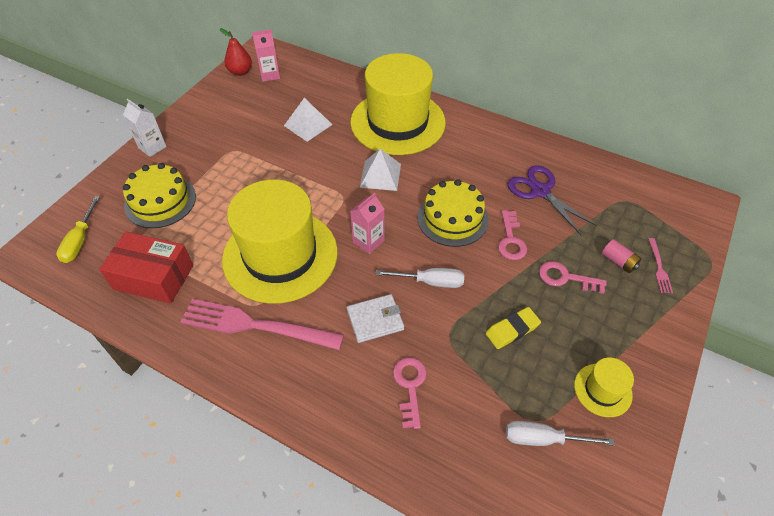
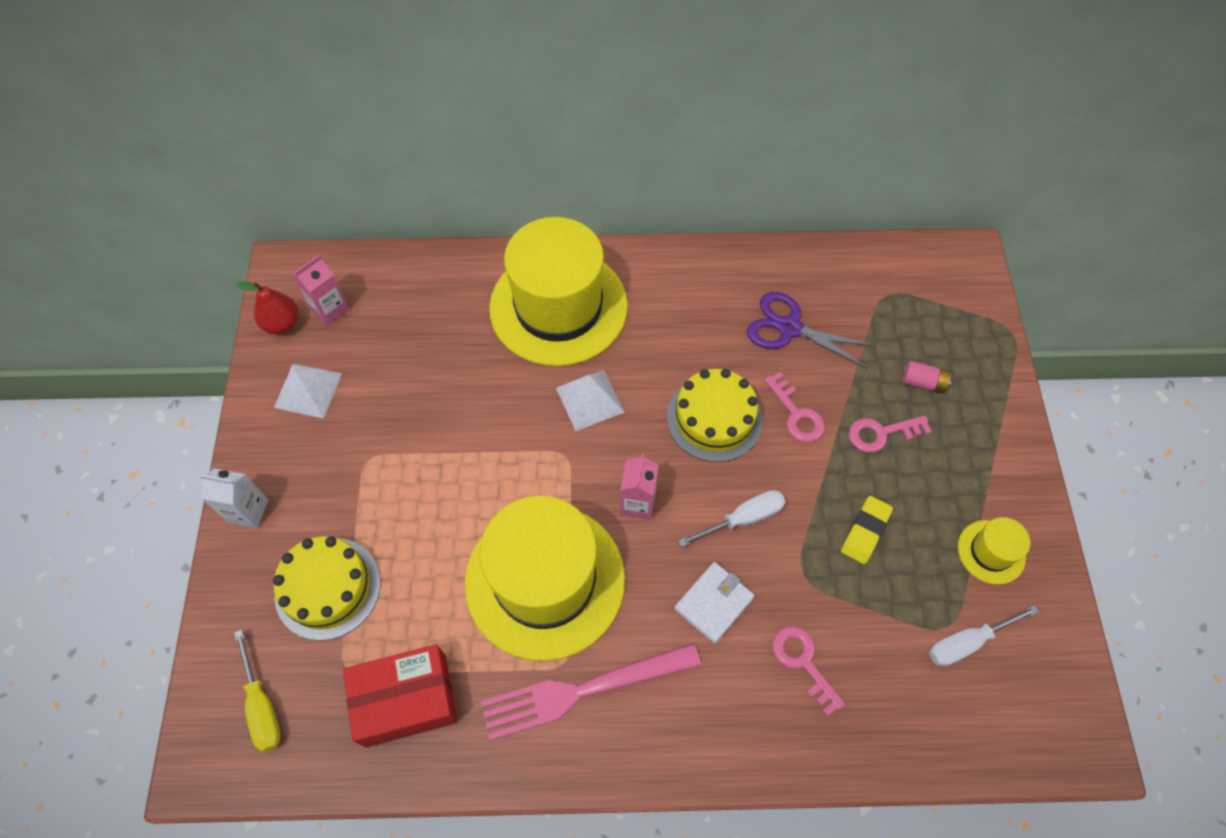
camera: 30 degrees left, 10 degrees up
white pyramid [284,98,333,142] -> white pyramid moved to [274,363,342,419]
pink fork [648,238,673,293] -> none

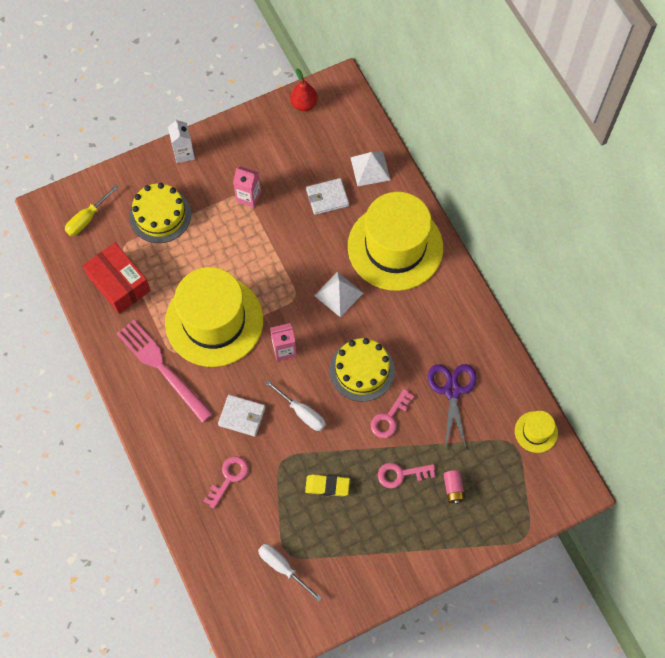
camera: 65 degrees right, 5 degrees up
white pyramid [274,363,342,419] -> white pyramid moved to [350,151,390,186]
pink carton [292,255,349,326] -> pink carton moved to [233,166,261,208]
pink key [849,415,932,453] -> pink key turned 60 degrees counterclockwise [378,463,436,488]
yellow hat [958,517,1030,585] -> yellow hat moved to [515,411,558,453]
none -> white wallet [306,178,349,215]

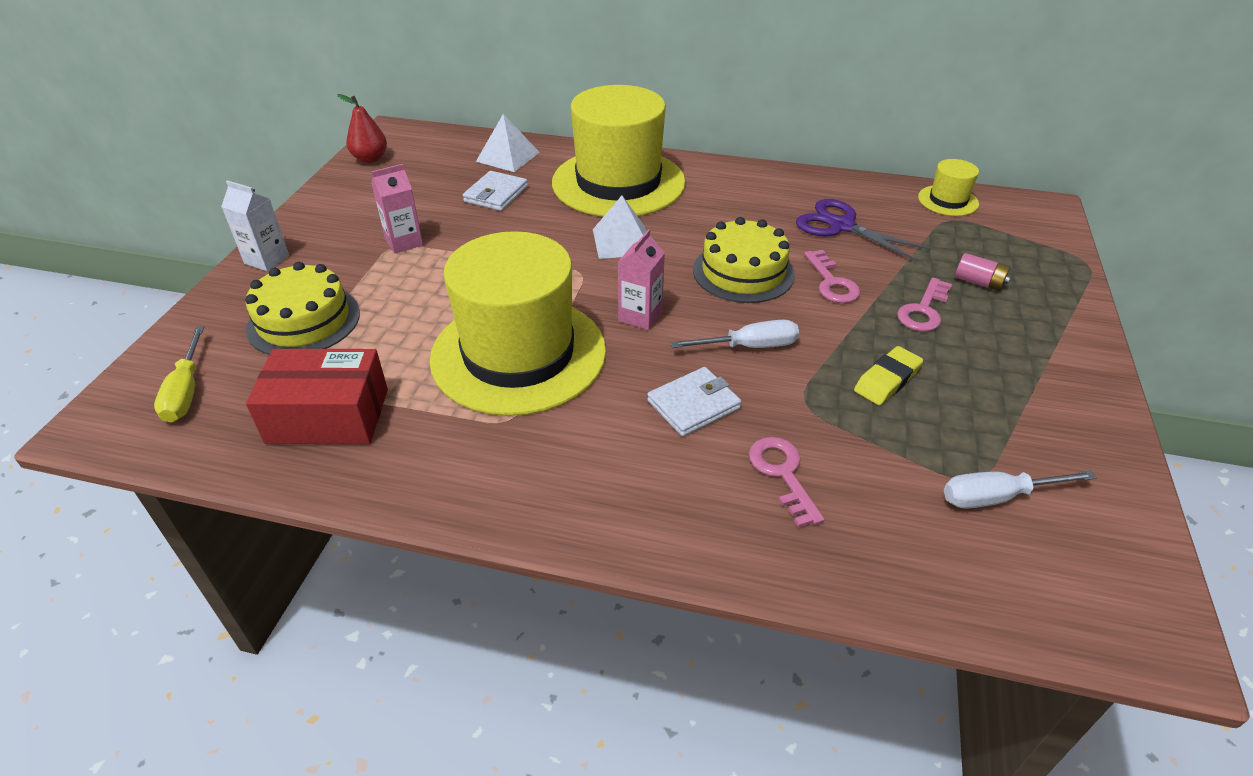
camera: 50 degrees left, 25 degrees down
pink fork [116,320,213,423] -> none

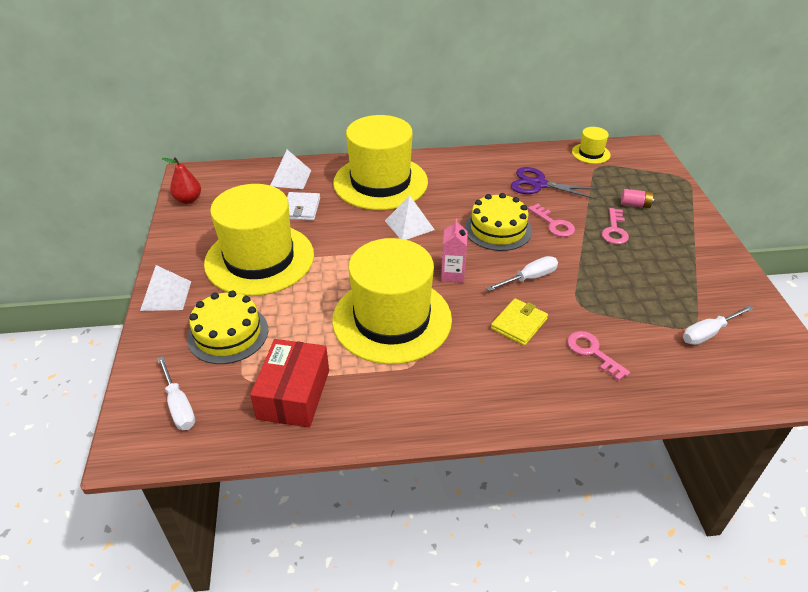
camera: 20 degrees left, 0 degrees up
yellow screwdriver [154,326,204,422] -> white screwdriver [157,356,195,430]
white carton [221,180,289,271] -> white pyramid [140,265,191,311]
red box [246,349,388,444] -> red box turned 60 degrees counterclockwise [250,339,329,428]
pink carton [371,164,423,253] -> yellow hat [204,184,314,296]
white wallet [647,367,741,436] -> yellow wallet [491,298,548,346]
yellow eraser [854,346,923,405] -> none

